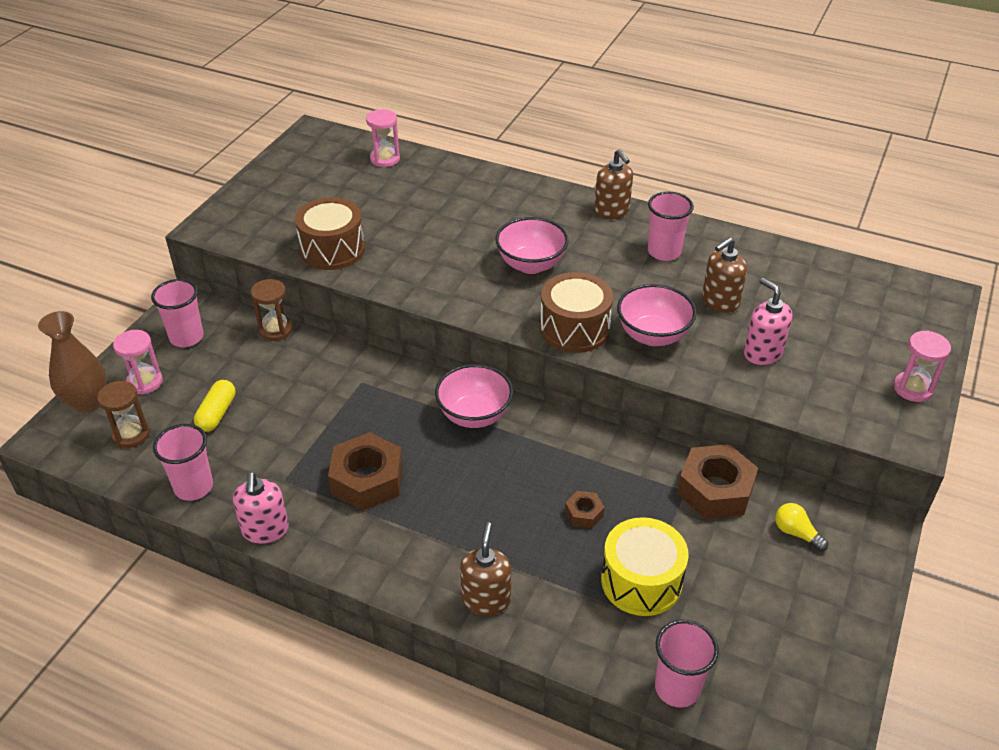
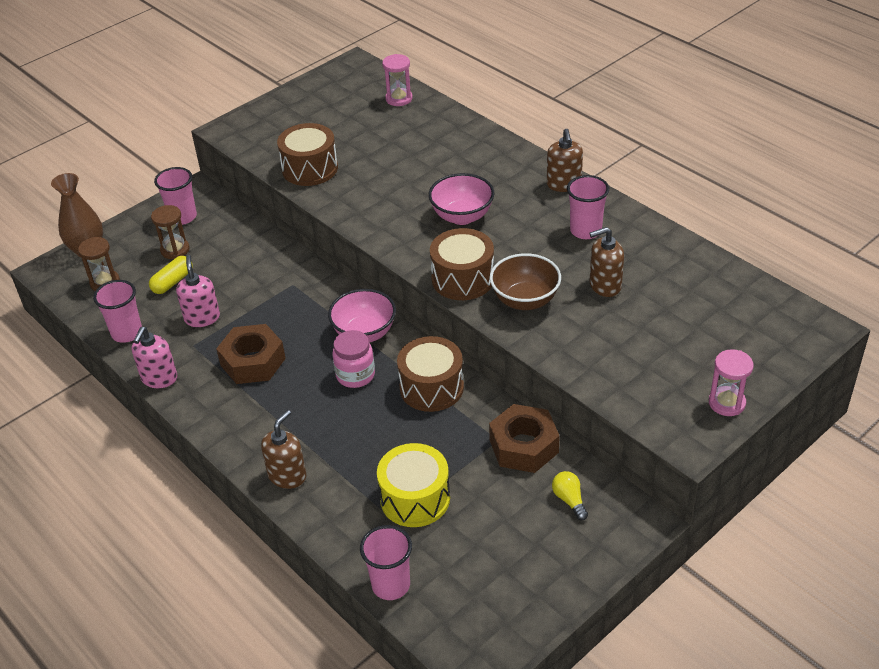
camera: 25 degrees right, 0 degrees up
pink hourglass [113,330,163,395] -> none
brown hourglass [251,279,293,341] -> brown hourglass moved to [151,205,190,259]
brown nut [565,491,605,528] -> none
pink bowl [617,284,697,346] -> brown bowl [490,253,561,310]
pink soap dispenser [744,278,792,365] -> pink soap dispenser moved to [176,255,220,327]
none -> pink jar [332,330,375,388]
none -> brown drum [397,336,464,412]

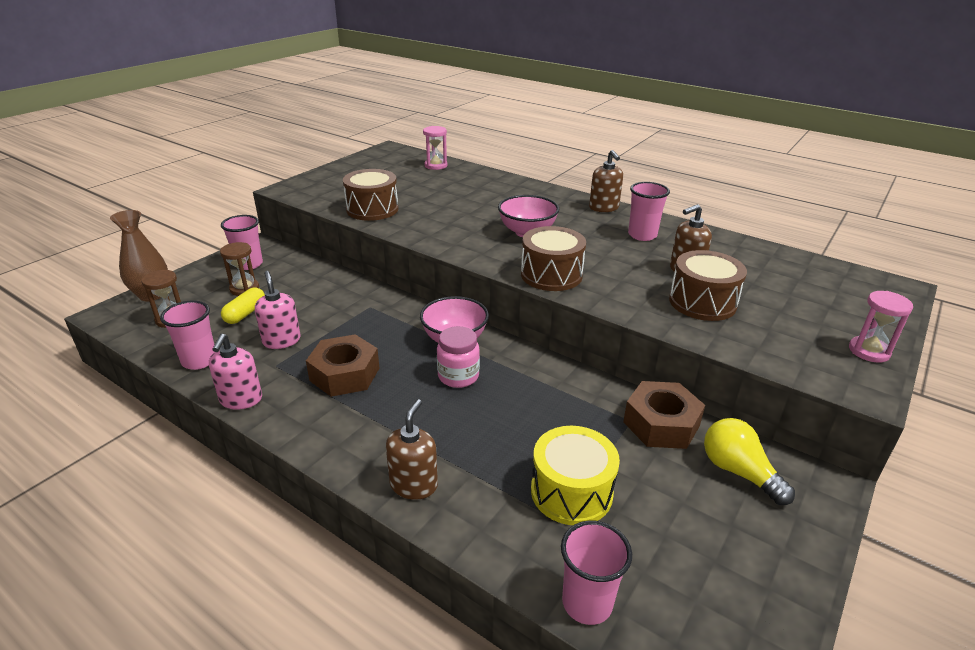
camera: 15 degrees left, 10 degrees down
brown drum [397,336,464,412] -> brown drum moved to [669,250,747,321]
brown bowl [490,253,561,310] -> none
yellow light bulb [552,471,588,520] -> yellow light bulb [704,418,795,505], size x1.65

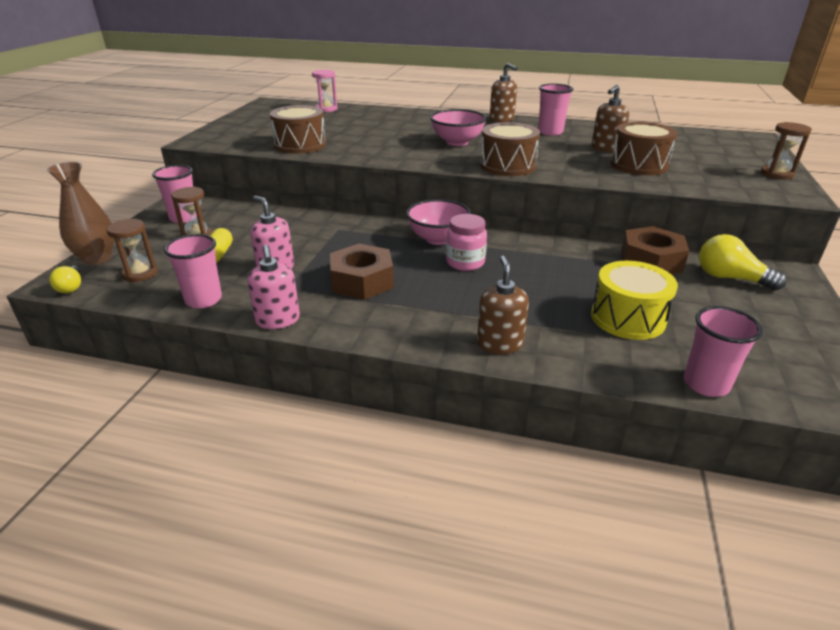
camera: 20 degrees left, 0 degrees up
pink hourglass [849,291,913,363] -> brown hourglass [761,122,812,180]
none -> yellow light bulb [49,265,81,293]

